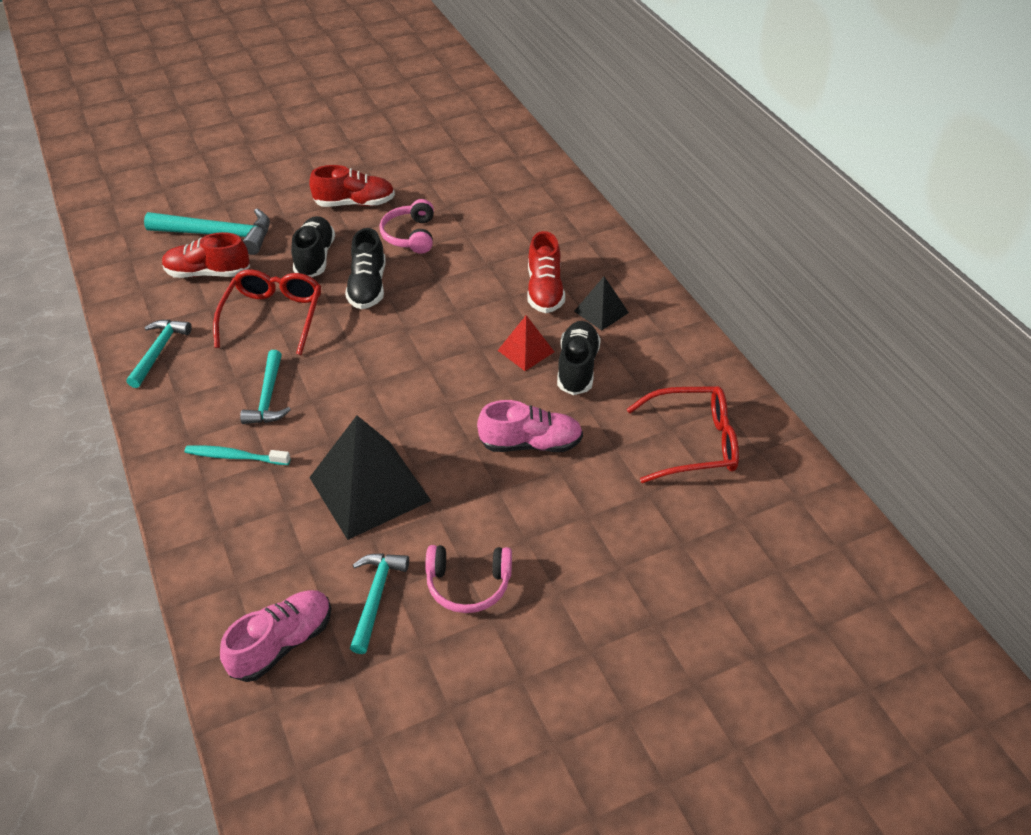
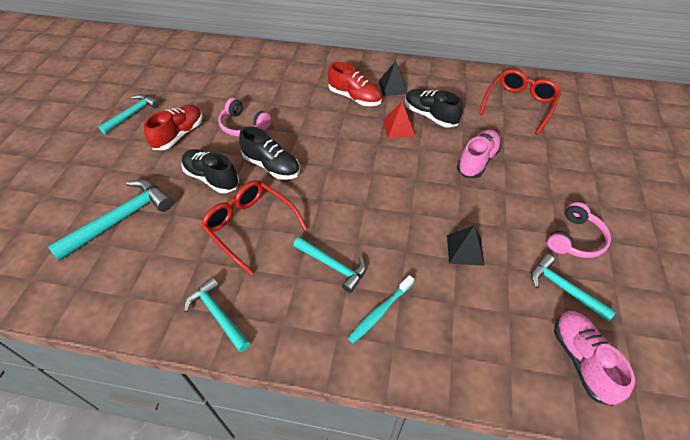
camera: 55 degrees left, 5 degrees up
red shoe [162,232,250,278] -> none
black pyramid [309,415,431,540] -> black pyramid [447,226,485,266], size x0.50
none -> turquoise hammer [99,94,159,134]

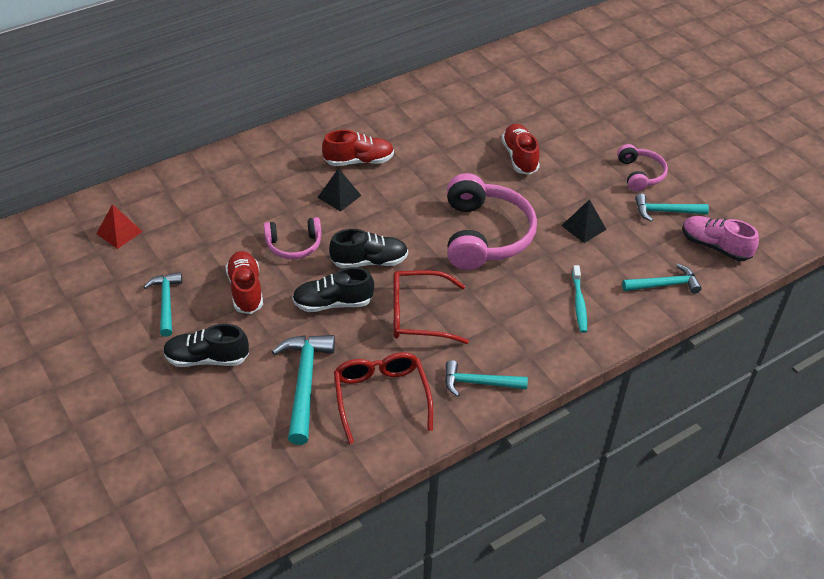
camera: 45 degrees left, 5 degrees down
turquoise hammer [293,237,366,293] -> turquoise hammer moved to [622,264,702,294]
black pyramid [379,61,408,96] -> black pyramid moved to [317,168,362,212]
red pyramid [383,102,415,139] -> red pyramid moved to [96,204,143,249]
black shoe [405,89,463,128] -> black shoe moved to [163,324,249,367]
pink shoe [457,130,502,178] -> red shoe [502,124,540,175]
red glasses [479,69,561,135] -> red glasses moved to [334,352,433,444]
none -> pink headphones [447,173,537,270]

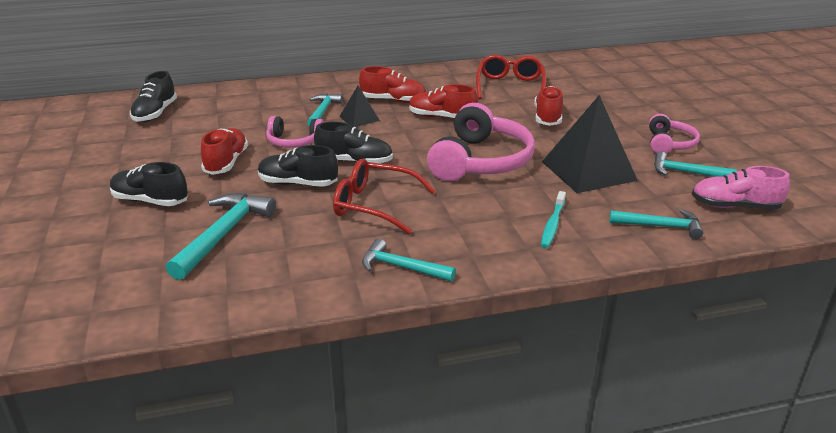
camera: 20 degrees right, 15 degrees down
red pyramid [96,204,143,249] -> black shoe [130,71,177,122]
turquoise hammer [144,272,182,337] -> turquoise hammer moved to [307,93,343,127]
red glasses [334,352,433,444] -> red glasses moved to [476,55,546,99]
black pyramid [561,199,607,243] -> black pyramid [542,95,638,193], size x1.99
pink shoe [682,216,759,261] -> pink shoe turned 45 degrees counterclockwise [692,166,790,210]
none -> red shoe [409,84,478,118]

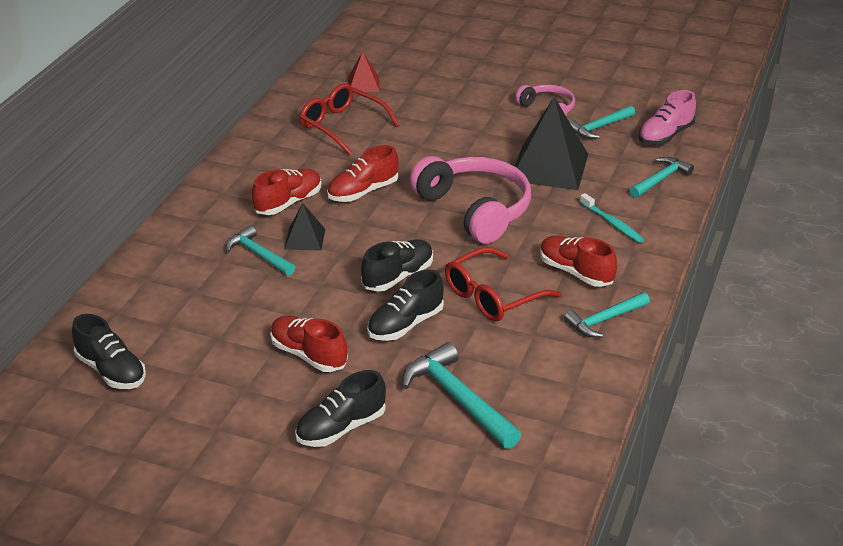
camera: 55 degrees left, 5 degrees up
pink headphones [266,116,324,148] -> none
red shoe [534,86,564,126] -> red shoe moved to [540,236,617,287]
none -> red pyramid [348,52,380,92]

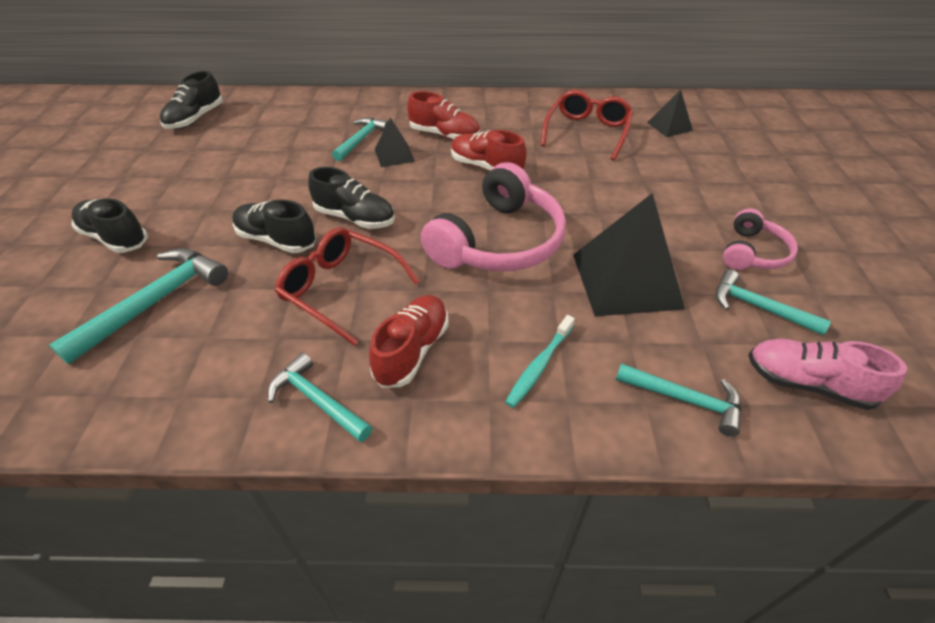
camera: 70 degrees right, 10 degrees up
red shoe [270,315,348,372] -> none
red pyramid [348,52,380,92] -> black pyramid [647,90,693,137]

